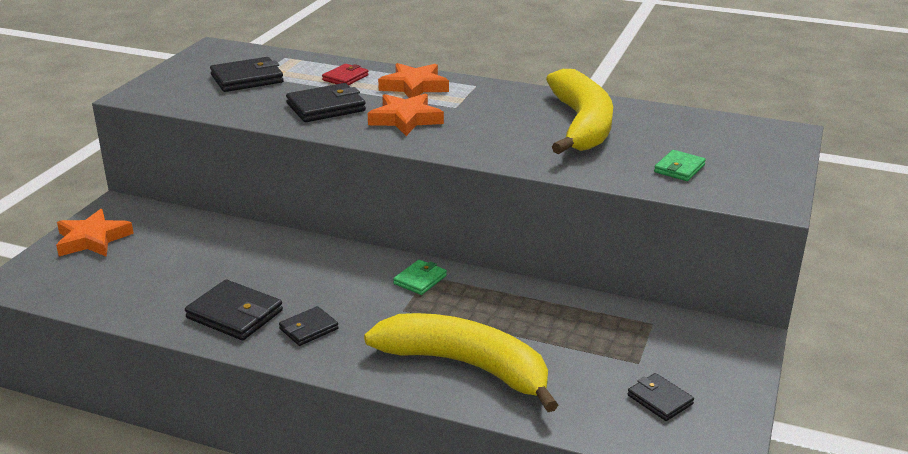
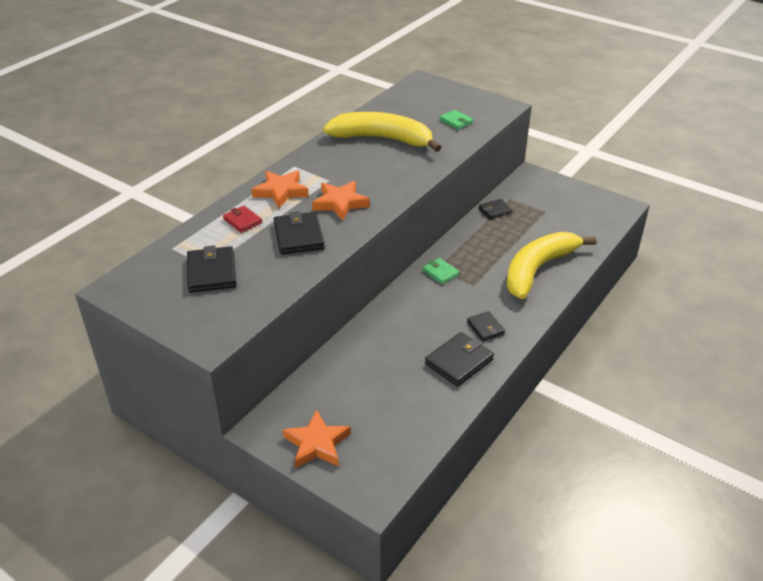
camera: 75 degrees left, 10 degrees up
black wallet [628,373,694,421] -> black wallet moved to [479,199,513,219]

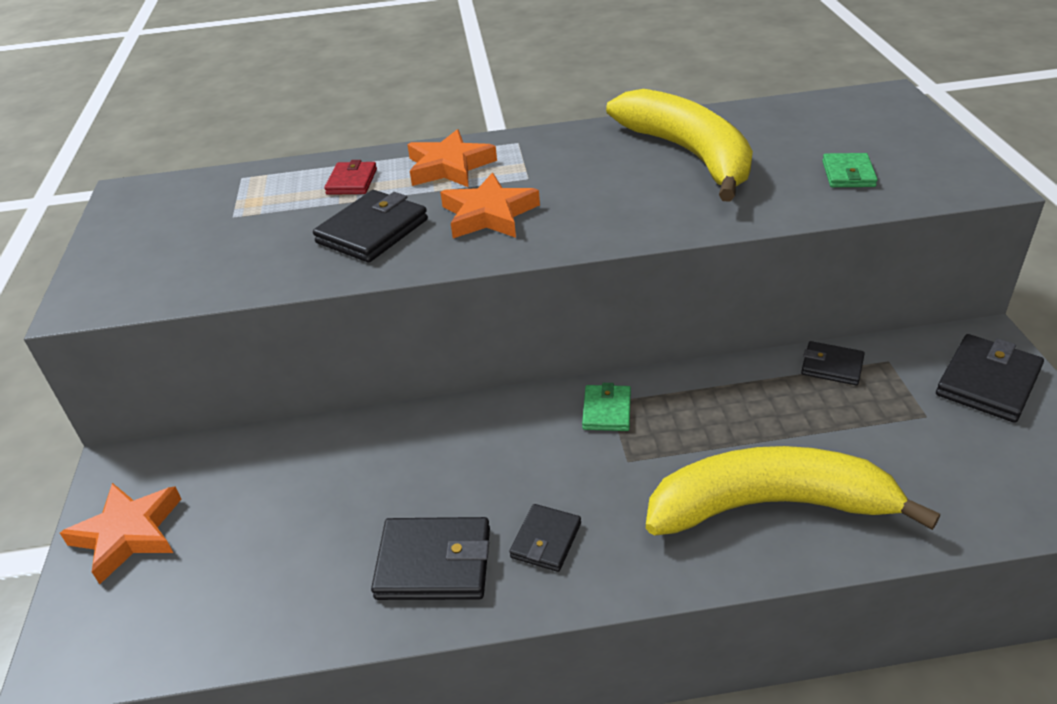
camera: 50 degrees right, 0 degrees up
black wallet [187,245,236,293] -> black wallet moved to [936,334,1044,423]

